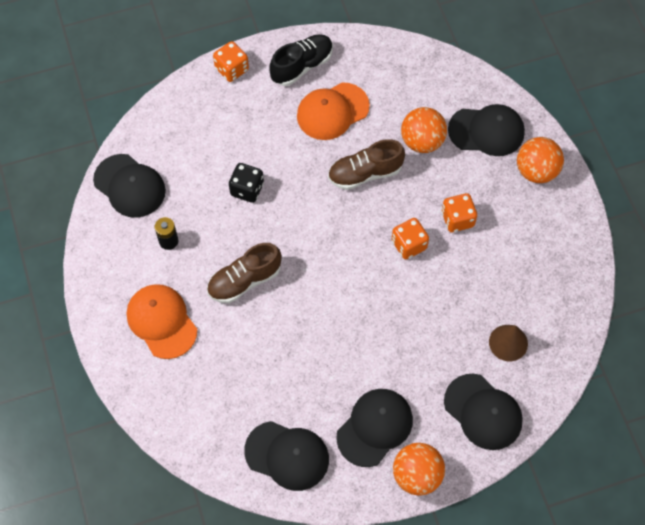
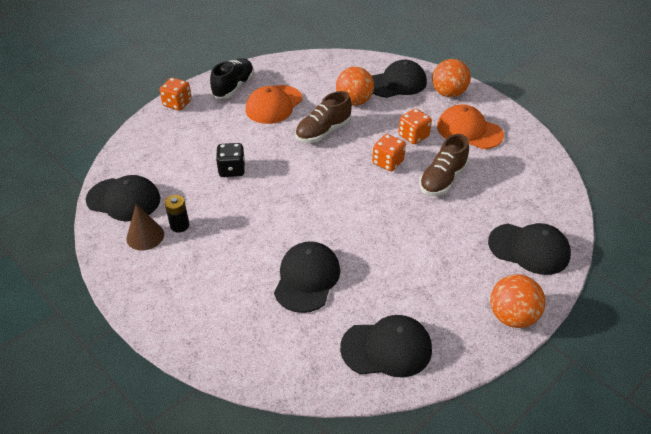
camera: 25 degrees left, 20 degrees down
orange cap [127,284,197,359] -> orange cap moved to [437,104,504,149]
brown shoe [207,243,282,303] -> brown shoe moved to [419,134,469,196]
black cap [336,389,413,467] -> black cap moved to [274,241,340,313]
brown cone [489,325,528,361] -> brown cone moved to [126,204,164,250]

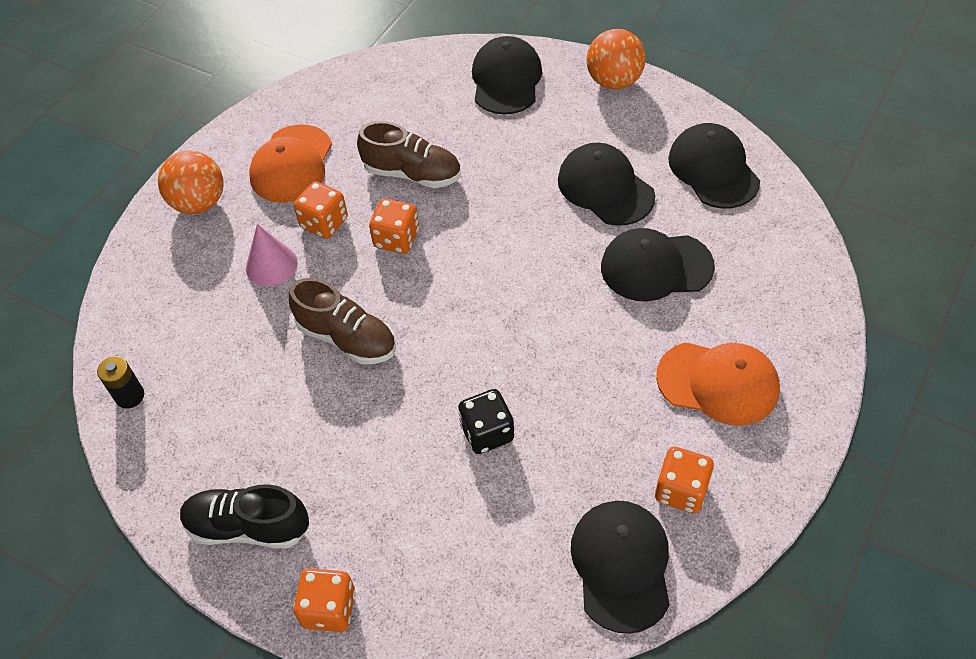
camera: 105 degrees left, 10 degrees up
brown cone [126,204,164,250] -> orange dice [655,447,714,513]
black battery [165,195,190,232] -> black battery moved to [97,356,144,409]
orange cap [246,85,302,124] -> orange cap moved to [656,342,780,426]
orange ball [336,67,374,106] -> none
black cap [372,60,427,98] -> black cap moved to [558,143,655,226]
none -> pink cone [246,224,298,286]

